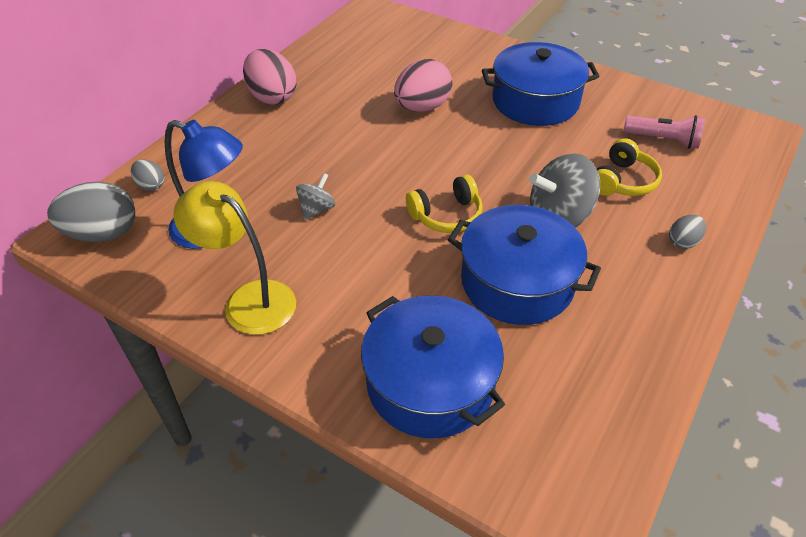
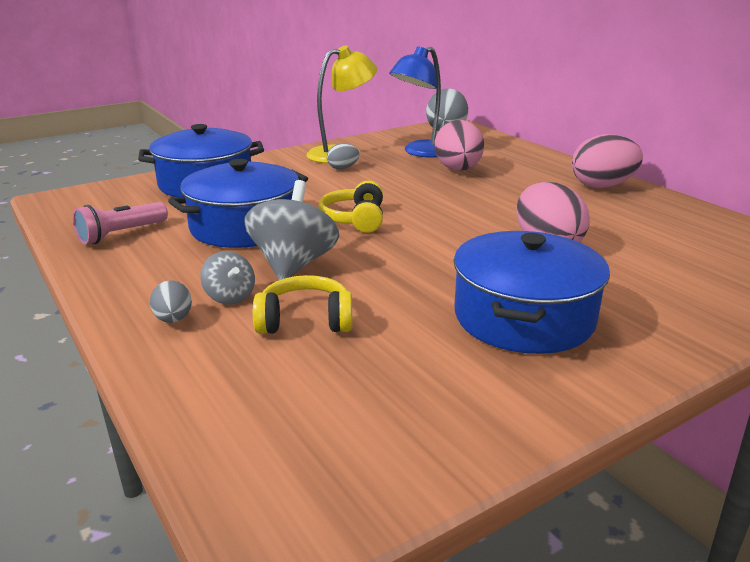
camera: 115 degrees right, 20 degrees down
grey egg [131,160,164,191] -> grey egg moved to [327,144,359,169]
grey spinning top [296,173,335,220] -> grey spinning top moved to [200,251,255,305]
yellow headphones [597,138,662,196] -> yellow headphones turned 120 degrees clockwise [253,275,353,334]
pink flashlight [624,115,705,149] -> pink flashlight moved to [73,202,168,245]
none -> pink egg [434,120,484,171]

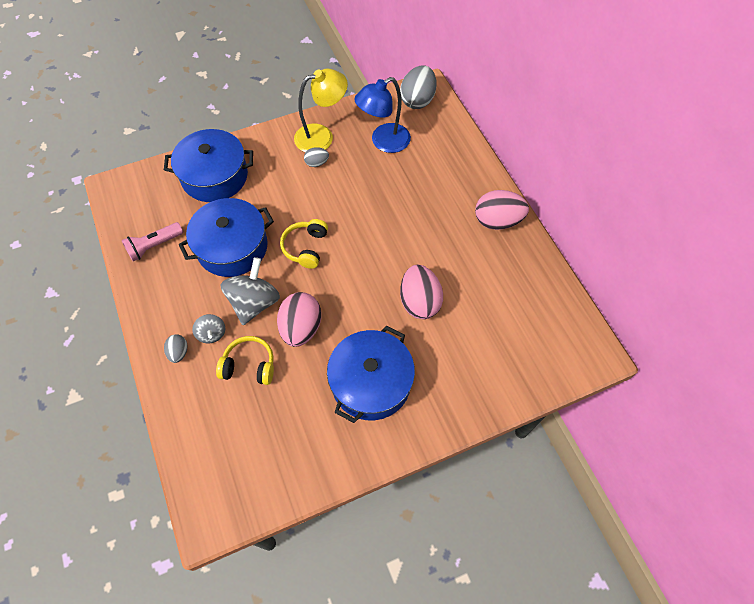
camera: 10 degrees right, 35 degrees up
pink egg [434,120,484,171] -> pink egg moved to [277,292,321,347]

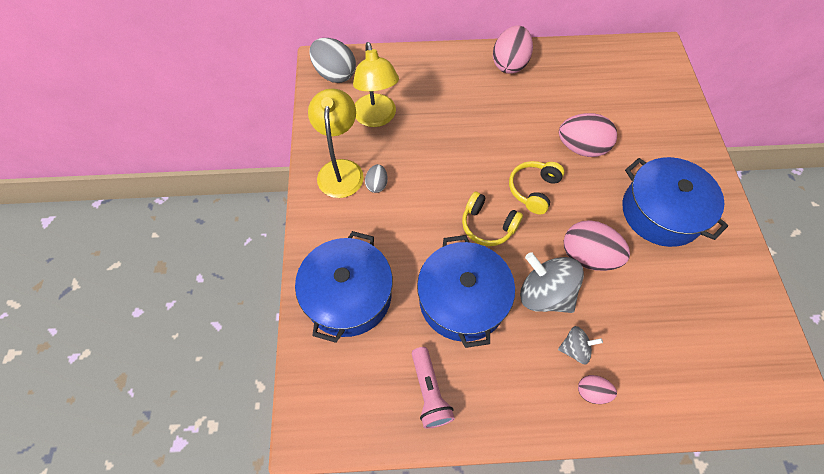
camera: 70 degrees left, 0 degrees up
grey egg [164,334,187,363] -> pink egg [578,375,617,404]
yellow headphones [216,336,274,385] -> yellow headphones moved to [509,161,564,214]
blue lamp [355,77,411,153] -> yellow lamp [353,42,399,127]

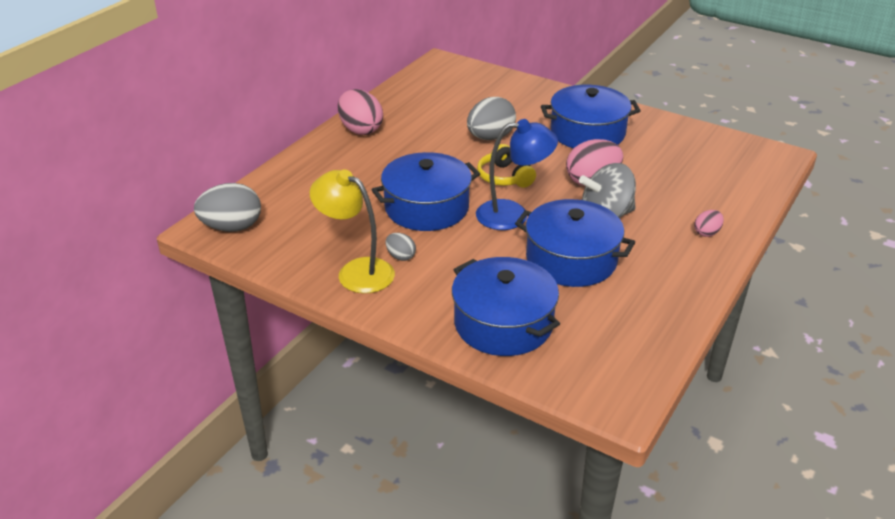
camera: 55 degrees left, 25 degrees down
yellow lamp [353,42,399,127] -> none
pink flashlight [412,347,455,429] -> none
yellow headphones [462,192,523,246] -> blue lamp [476,119,558,230]
grey spinning top [558,326,603,364] -> none
pink egg [559,113,617,157] -> grey egg [467,97,516,140]
none -> blue pot [372,152,480,231]

